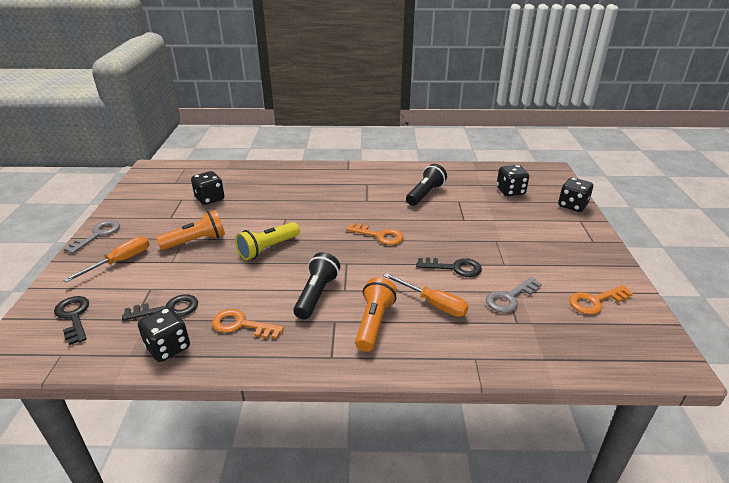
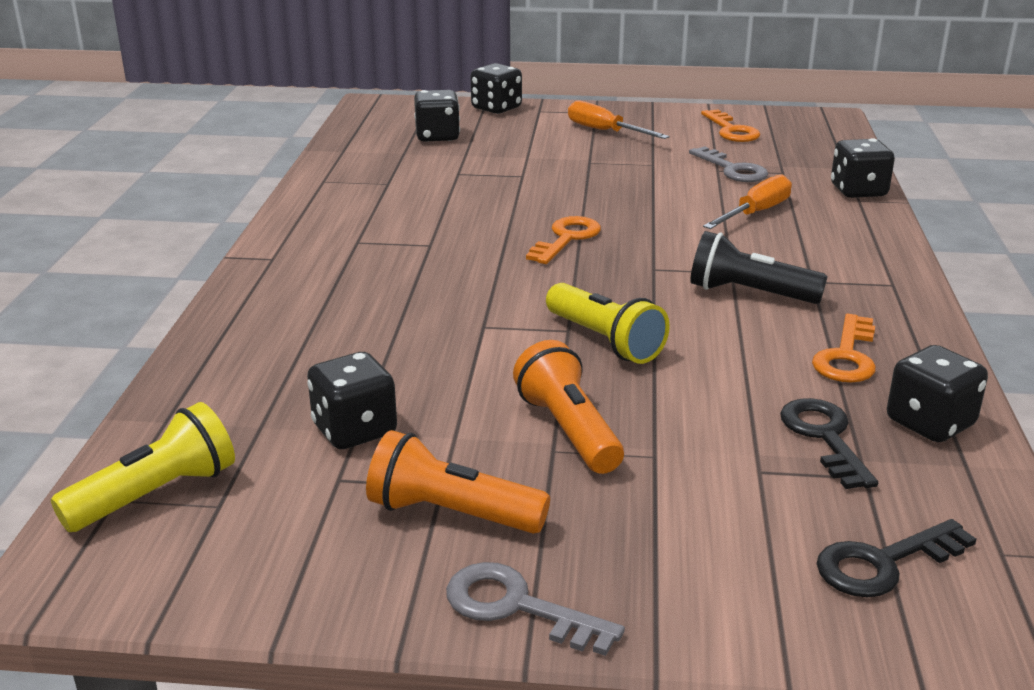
camera: 85 degrees left, 5 degrees down
orange screwdriver [63,236,149,282] -> orange screwdriver moved to [568,101,669,139]
orange flashlight [355,277,397,352] -> orange flashlight moved to [366,430,550,534]
black flashlight [406,164,447,206] -> none
black key [416,257,482,277] -> none
none -> yellow flashlight [51,402,235,532]
none -> black dice [831,138,895,198]

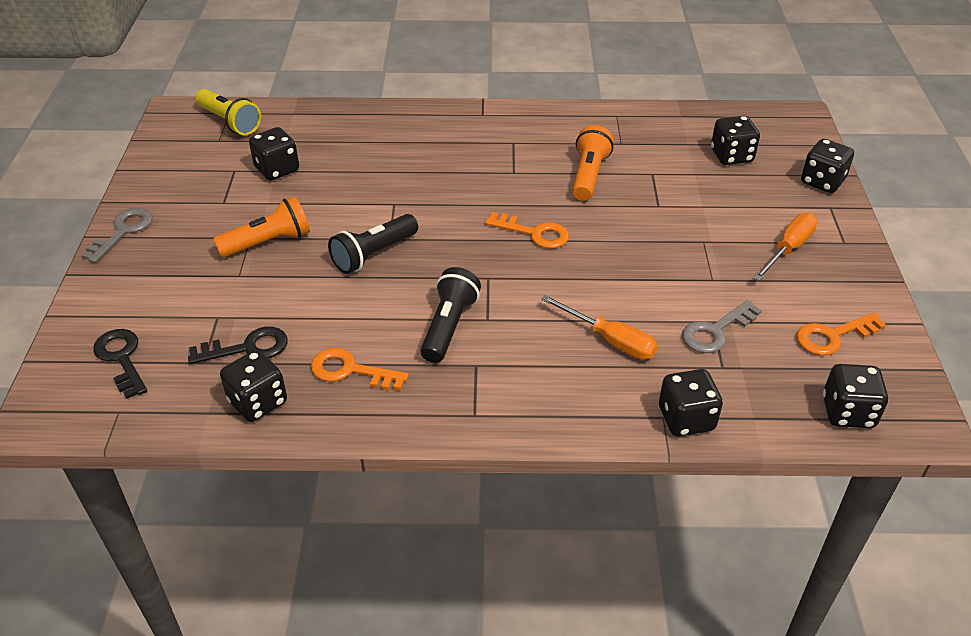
camera: 85 degrees right, 15 degrees up
orange flashlight [366,430,550,534] -> orange flashlight moved to [572,125,613,201]
yellow flashlight [546,283,670,364] -> black flashlight [328,214,418,274]
none -> black dice [823,364,888,428]

